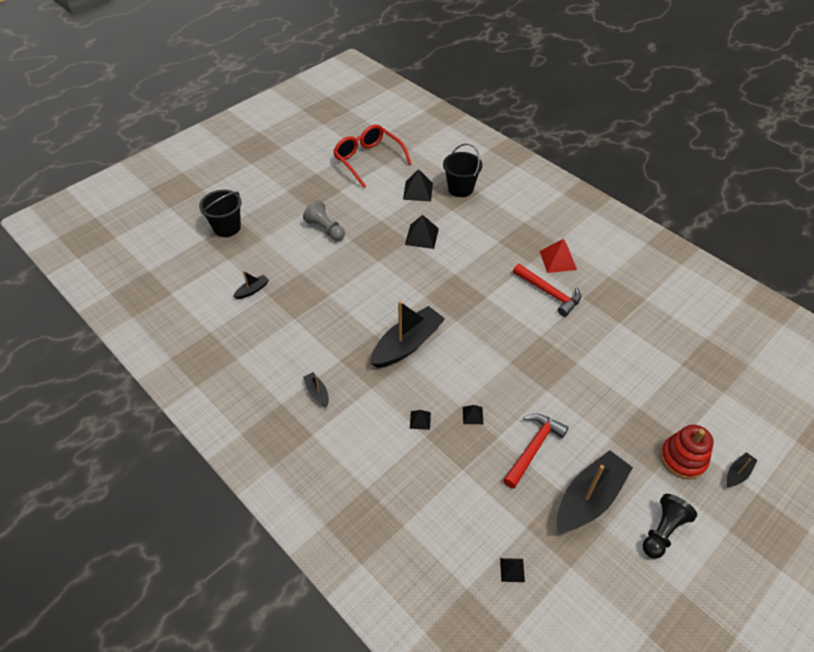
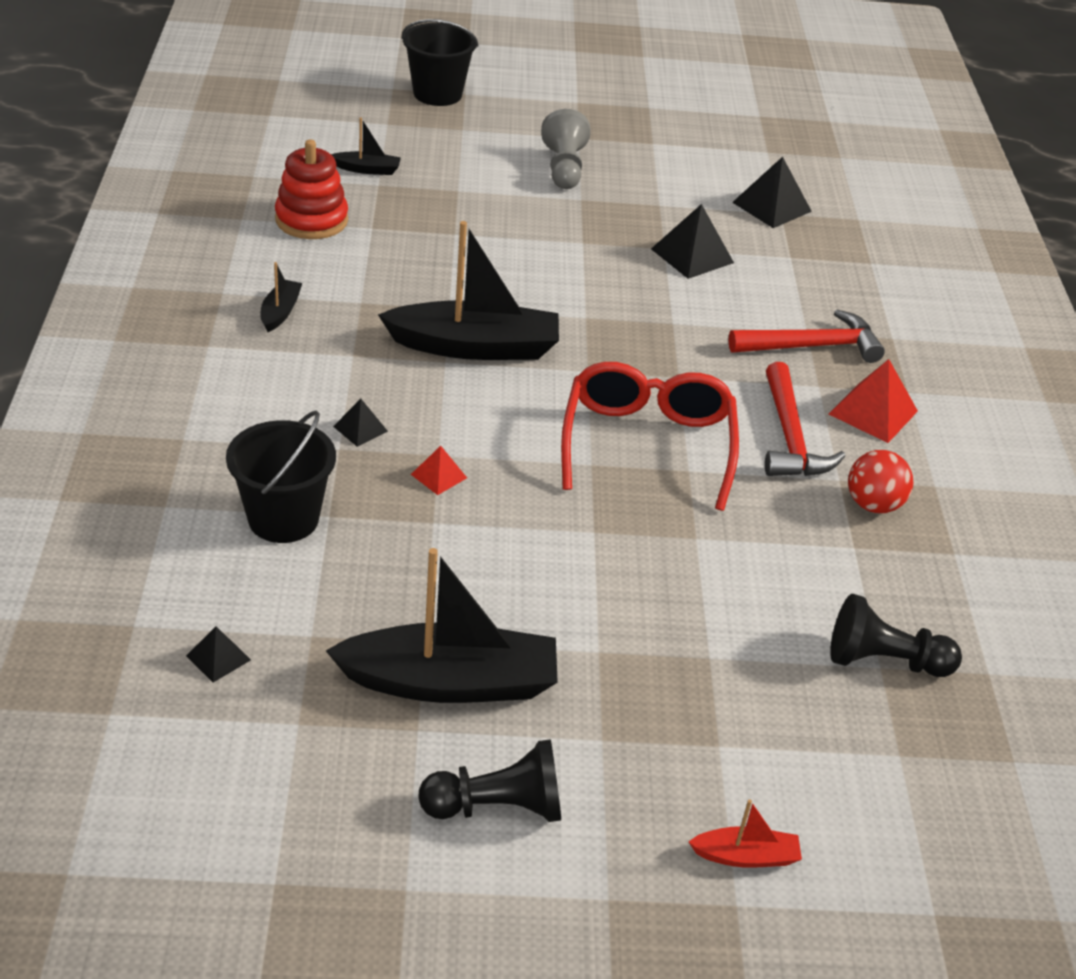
camera: 40 degrees right, 10 degrees down
red glasses [333,124,412,188] -> red glasses moved to [561,362,739,511]
black bucket [443,143,483,197] -> black bucket moved to [226,411,336,543]
black pyramid [463,405,483,424] -> red pyramid [411,446,467,495]
red hammer [503,414,569,489] -> red hammer moved to [728,309,885,363]
red stacking toy [660,425,714,480] -> red stacking toy moved to [275,139,348,239]
black boat [727,452,757,487] -> red boat [689,799,802,868]
none -> black pawn [830,594,962,677]
none -> red ball [848,450,913,513]

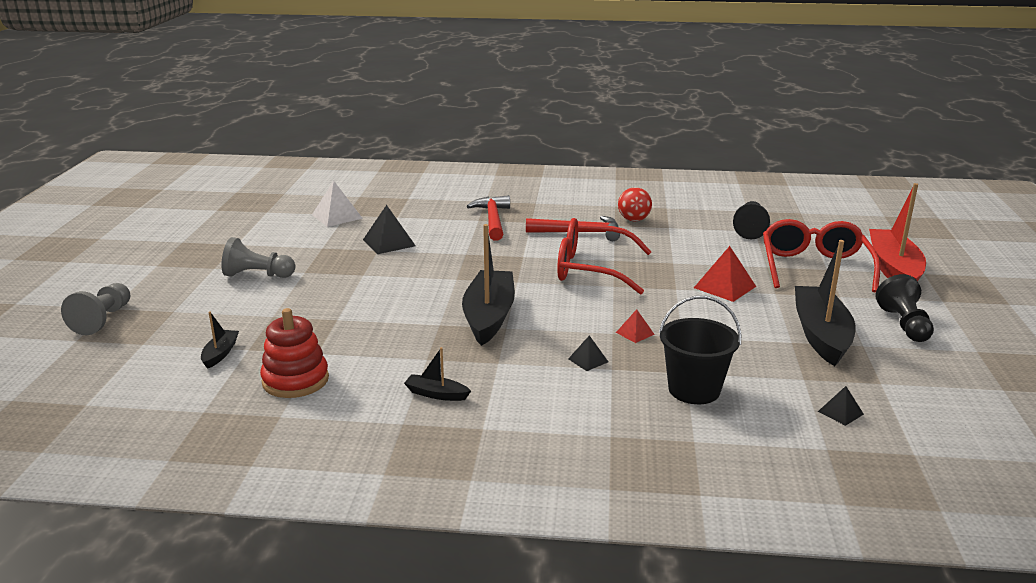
camera: 80 degrees left, 15 degrees down
black bucket [401,19,479,106] -> grey pawn [61,283,130,335]
red boat [689,799,802,868] -> red boat [869,183,926,281], size x2.21
black pyramid [732,157,812,228] -> white pyramid [312,181,363,227]
red pyramid [829,359,918,443] -> red pyramid moved to [694,246,756,302]
none -> red glasses [763,219,881,293]

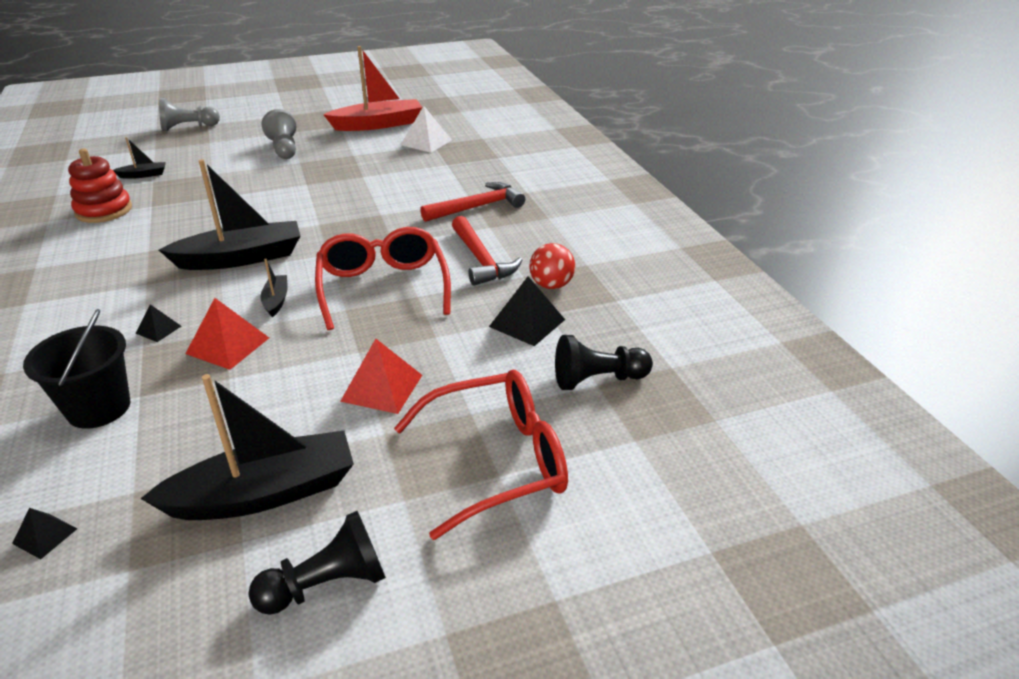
camera: 65 degrees right, 10 degrees up
black pyramid [363,205,416,254] -> black pyramid moved to [489,276,565,346]
black boat [404,347,471,401] -> black boat moved to [261,259,288,317]
red pyramid [616,309,655,343] -> red pyramid [185,298,269,370], size x1.81
red boat [869,183,926,281] -> red boat moved to [323,46,422,131]

